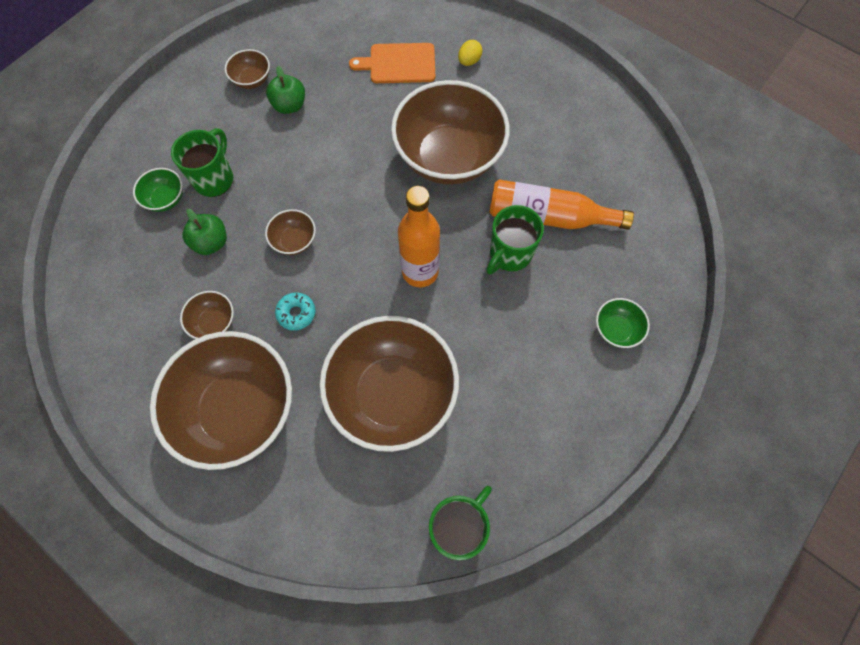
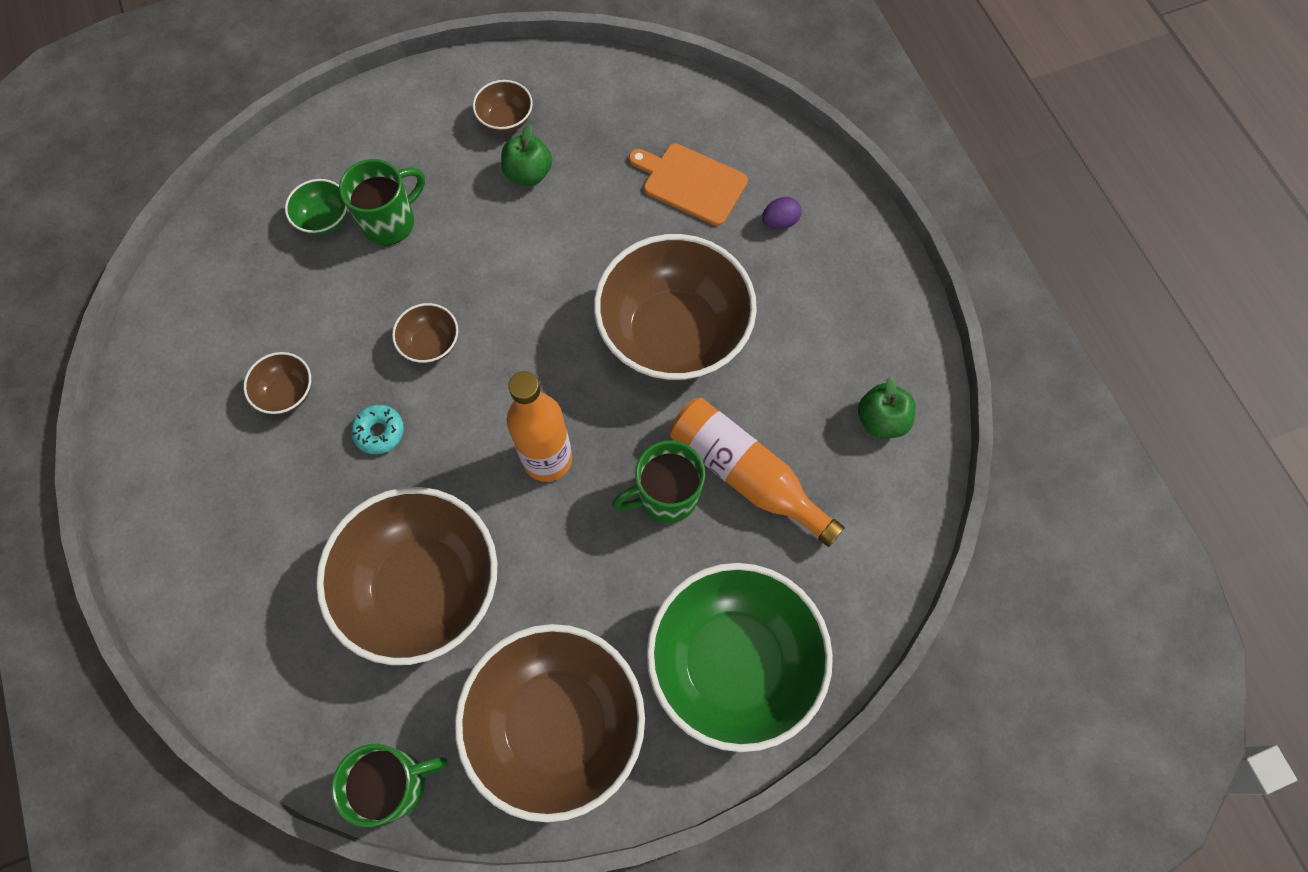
camera: 30 degrees right, 0 degrees up
brown bowl [150,331,292,470] -> brown bowl moved to [455,624,645,822]
green apple [182,209,227,255] -> green apple moved to [858,376,916,439]
yellow egg [458,40,483,66] -> purple egg [762,197,802,229]
green bowl [596,298,650,348] -> green bowl [647,563,833,752], size x2.39

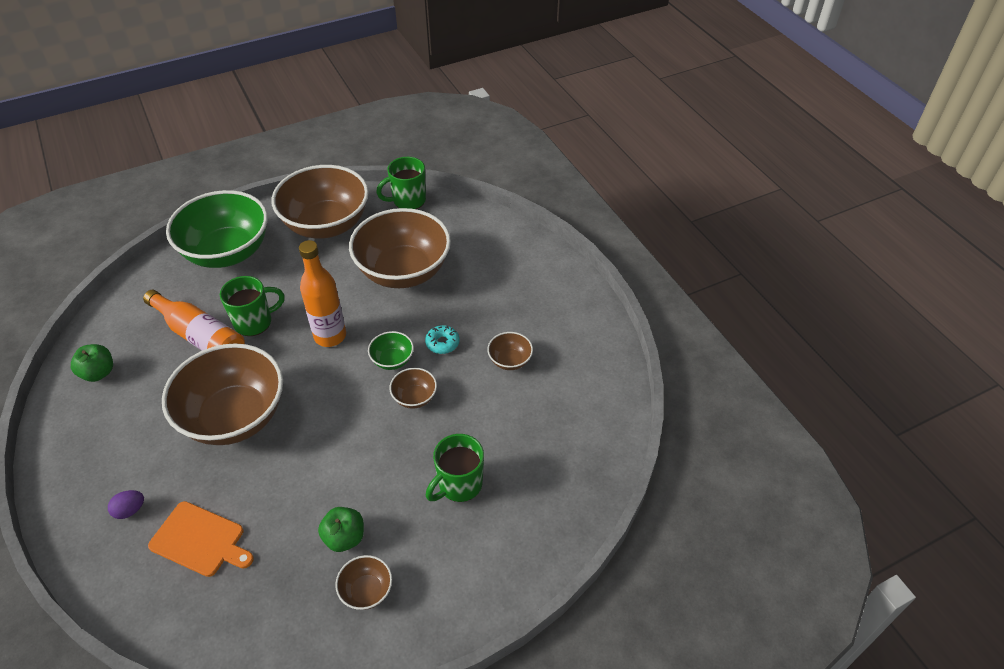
camera: 175 degrees right, 20 degrees down
green bowl [285,179,347,235] -> green bowl moved to [368,331,414,370]

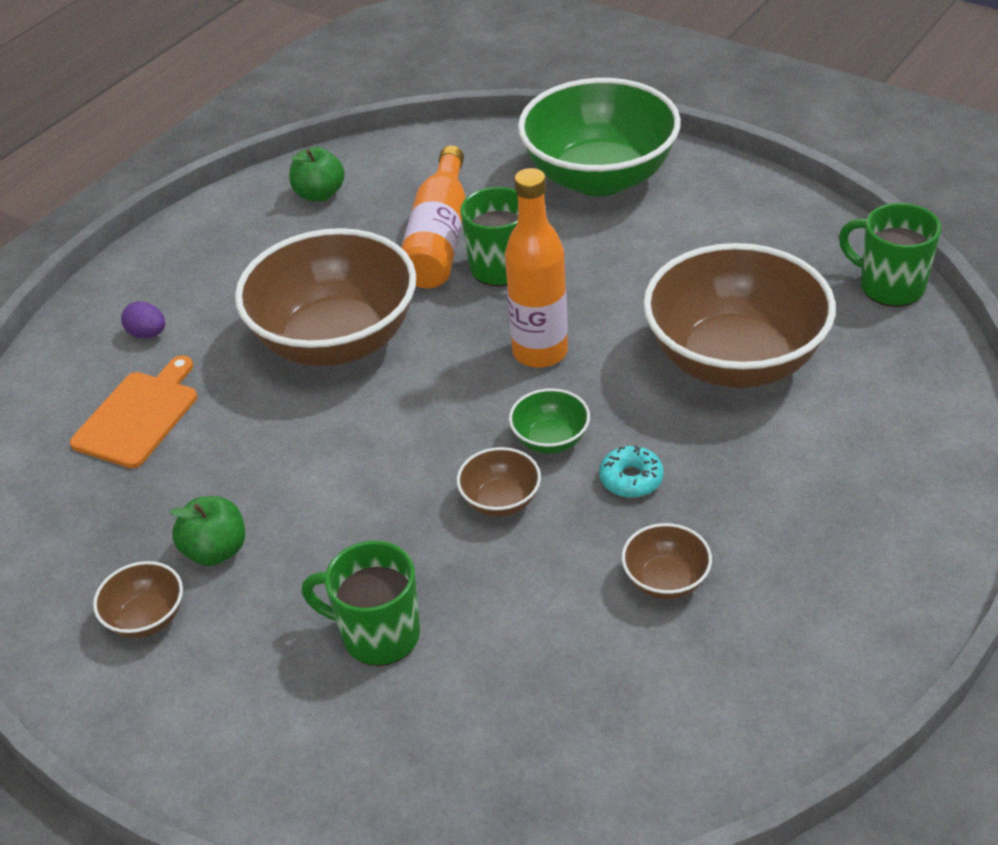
camera: 65 degrees right, 5 degrees down
orange cutting board [148,501,254,577] -> orange cutting board turned 150 degrees counterclockwise [70,356,197,468]
brown bowl [271,165,369,239] -> none

